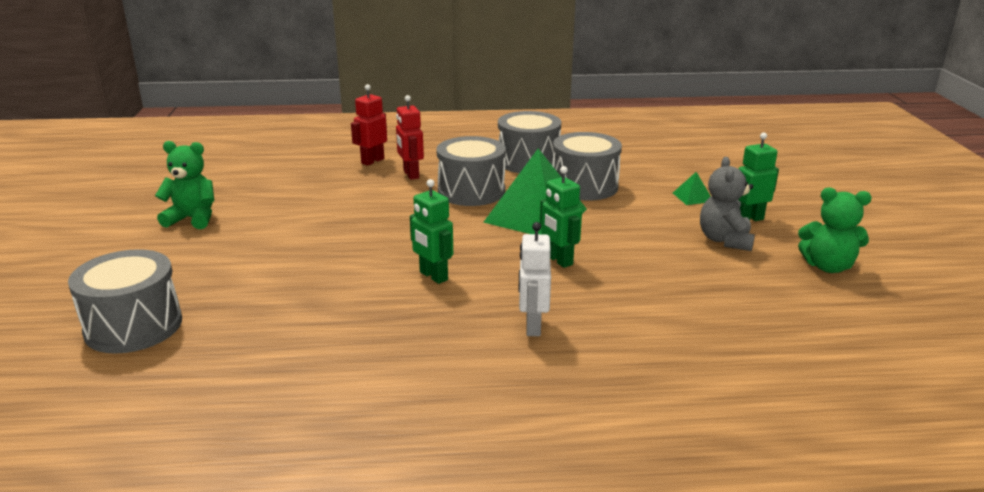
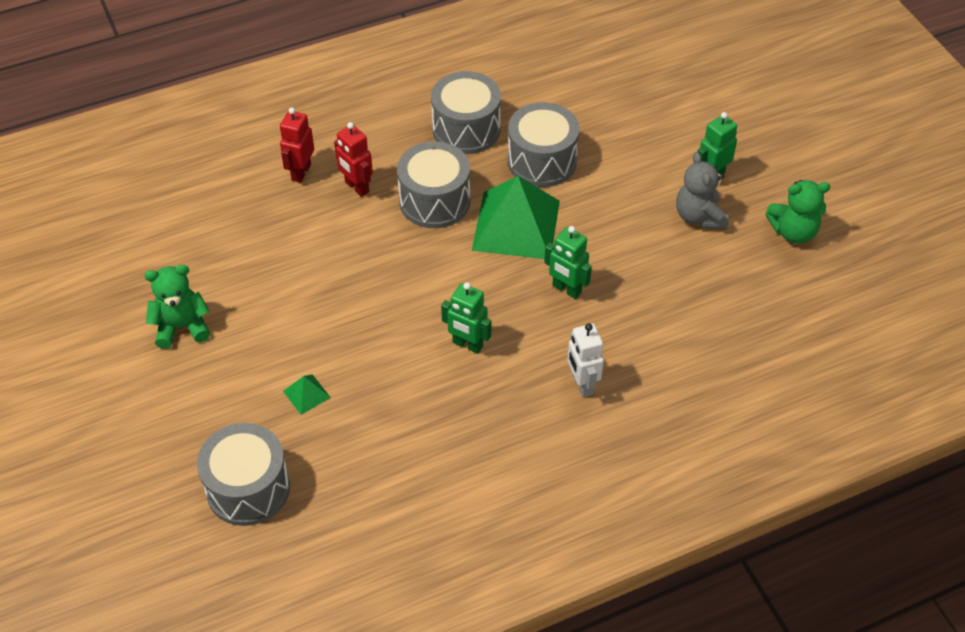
camera: 20 degrees left, 25 degrees up
green pyramid [673,172,711,205] -> green pyramid moved to [283,374,331,415]

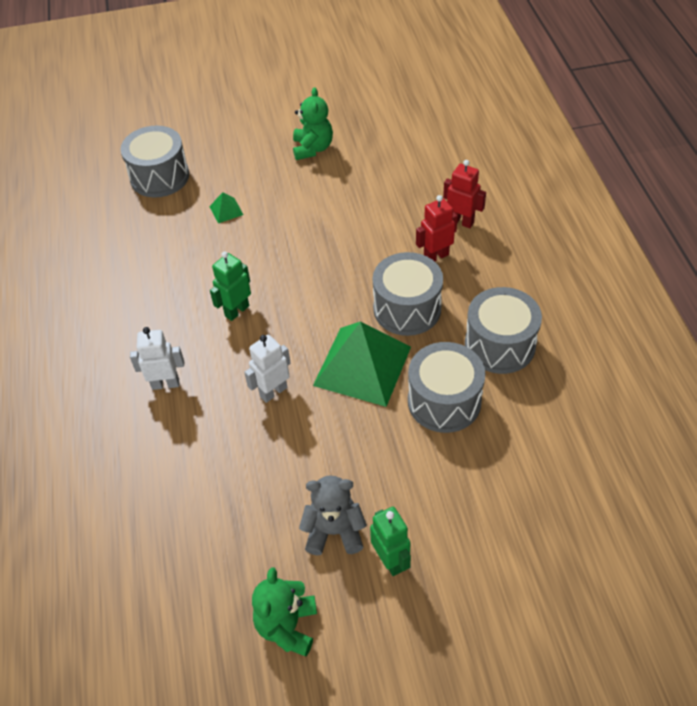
camera: 105 degrees right, 0 degrees up
green robot [544,226,592,299] -> white robot [244,335,290,403]

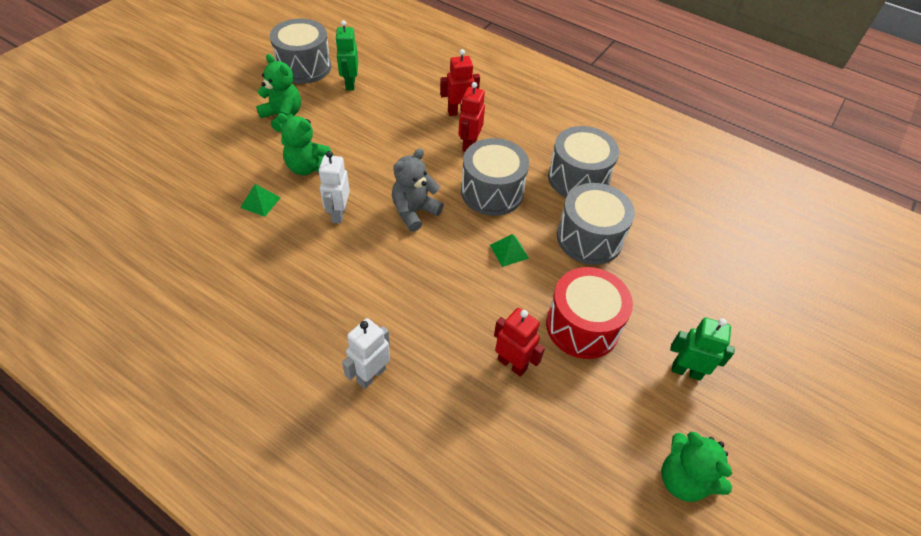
camera: 50 degrees left, 0 degrees up
grey drum [121,126,189,198] -> grey drum moved to [270,19,331,84]
green robot [210,252,251,321] -> green robot moved to [335,20,358,91]
white robot [244,335,290,403] -> white robot moved to [319,151,350,224]
grey teddy bear [299,476,367,555] -> grey teddy bear moved to [392,148,444,232]
green pyramid [313,321,411,407] -> green pyramid [490,234,529,267], size x0.41
none -> green teddy bear [277,113,334,175]
none -> red robot [494,308,545,377]
none -> red drum [546,267,633,359]

